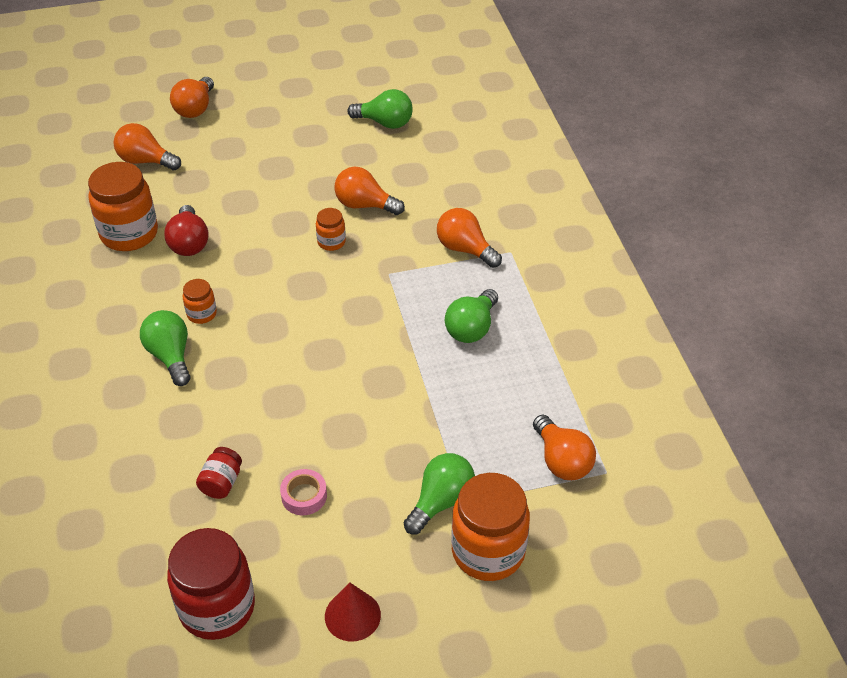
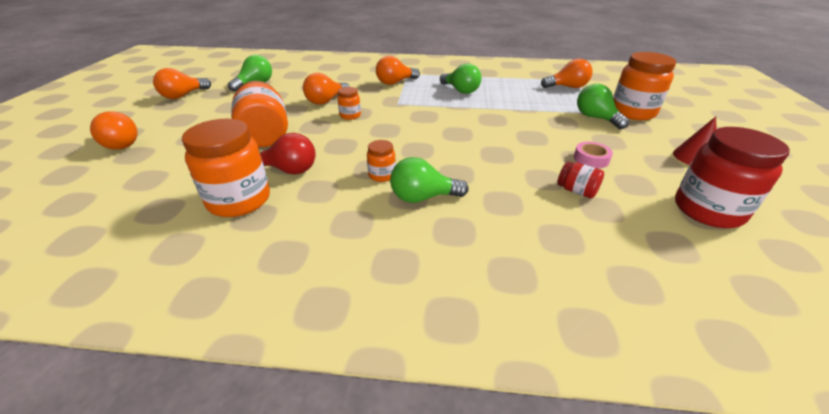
camera: 70 degrees left, 10 degrees down
orange light bulb [113,123,181,170] -> orange light bulb moved to [153,68,211,99]
none -> orange jar [231,81,288,147]

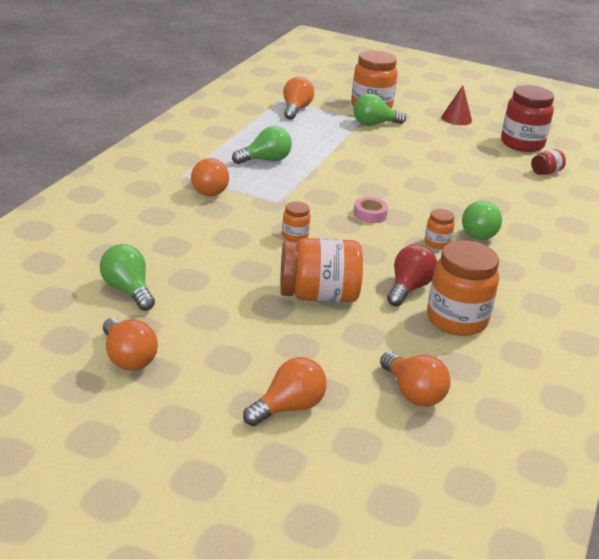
camera: 75 degrees left, 5 degrees down
orange light bulb [303,73,349,105] -> orange light bulb moved to [380,352,451,407]
red jar [557,161,604,198] -> red jar moved to [531,149,566,175]
pink tape [574,142,613,168] -> pink tape moved to [353,197,388,223]

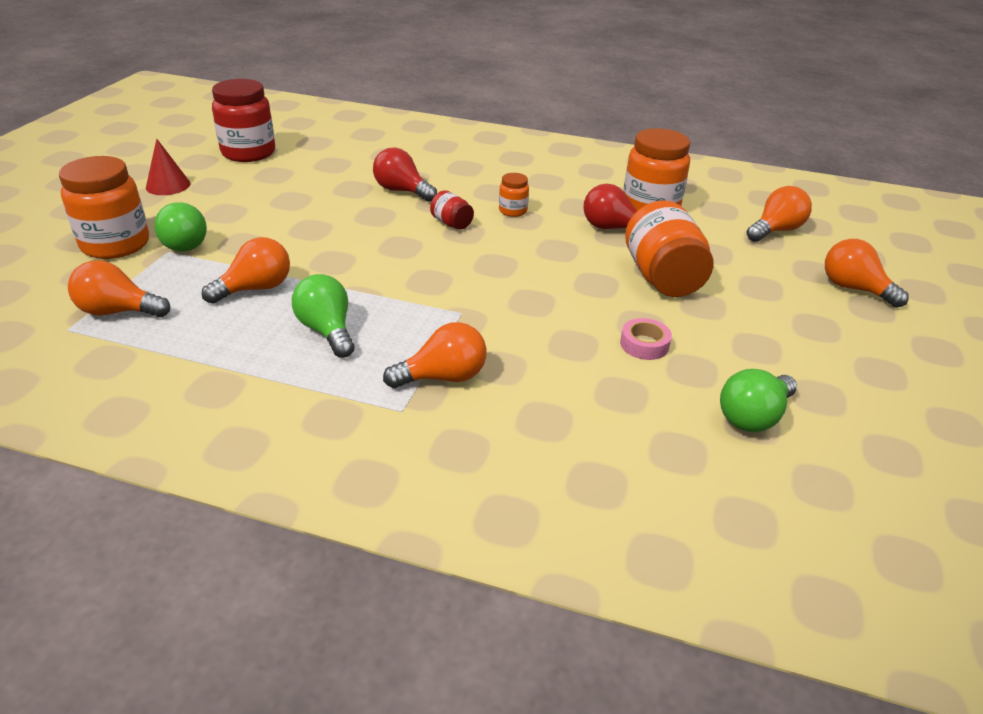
camera: 95 degrees left, 5 degrees up
orange light bulb [103,318,158,371] -> orange light bulb moved to [202,237,290,304]
orange jar [282,201,310,242] -> none
pink tape [353,197,388,223] -> pink tape moved to [620,318,672,360]
green light bulb [462,201,502,240] -> none
red jar [531,149,566,175] -> red jar moved to [430,190,474,230]
none -> red light bulb [373,148,437,202]

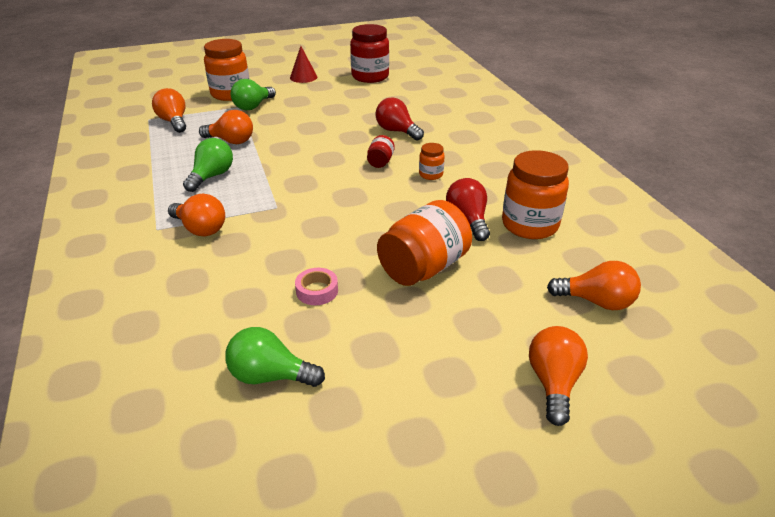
camera: 55 degrees right, 0 degrees up
red light bulb [373,148,437,202] -> red light bulb turned 45 degrees counterclockwise [375,98,424,141]

